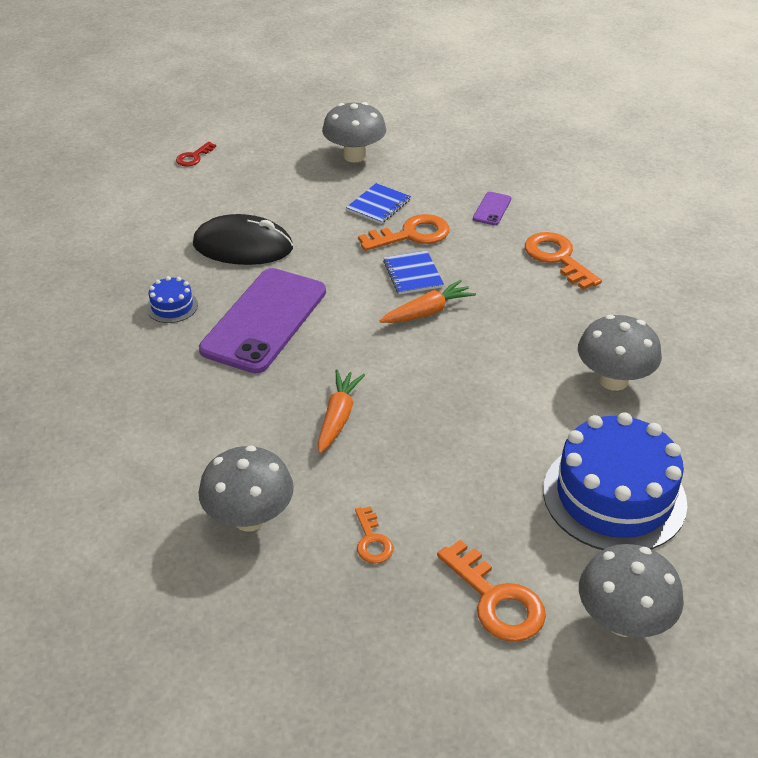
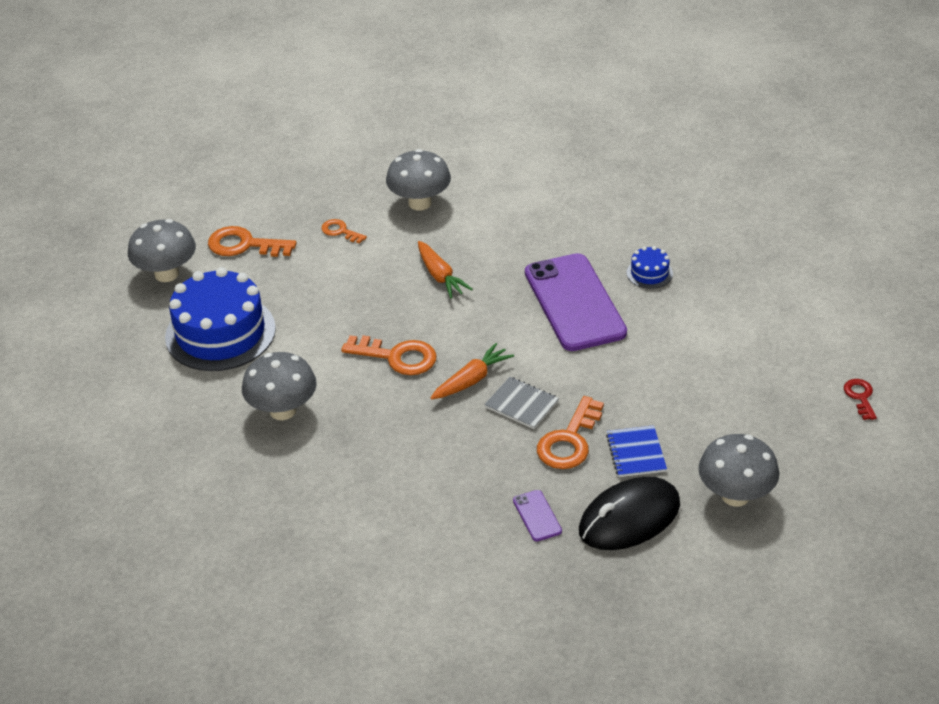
camera: 140 degrees right, 0 degrees up
black mouse [193,214,293,265] -> black mouse moved to [579,477,680,550]
orange carrot [380,280,476,323] -> orange carrot turned 150 degrees counterclockwise [430,343,514,399]
blue notebook [383,251,444,294] -> grey notebook [484,377,559,429]
orange key [525,232,602,290] -> orange key moved to [341,335,437,375]

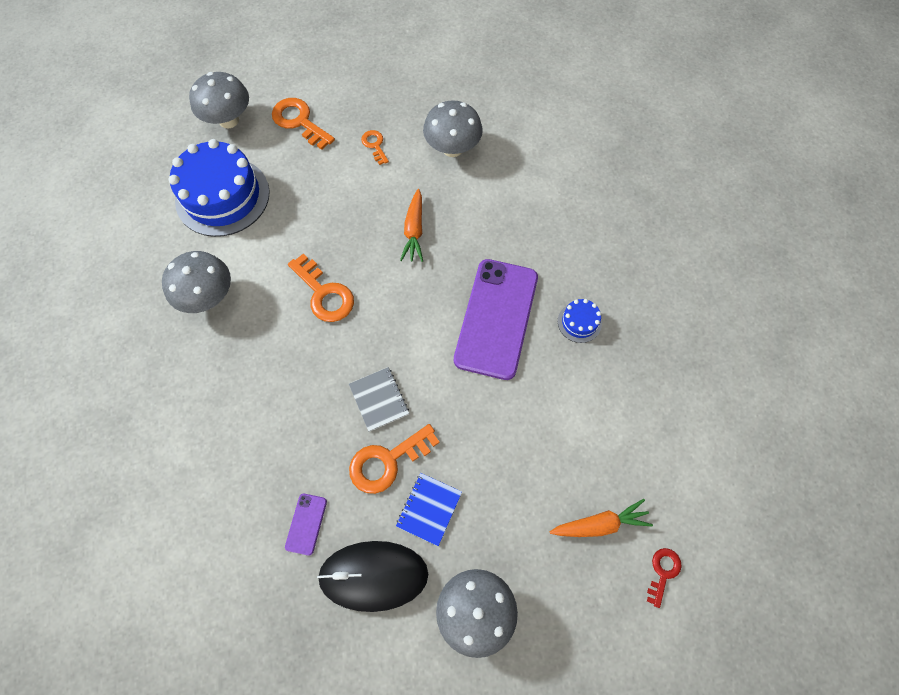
camera: 30 degrees right, 25 degrees up
orange carrot [430,343,514,399] -> orange carrot moved to [550,499,653,537]

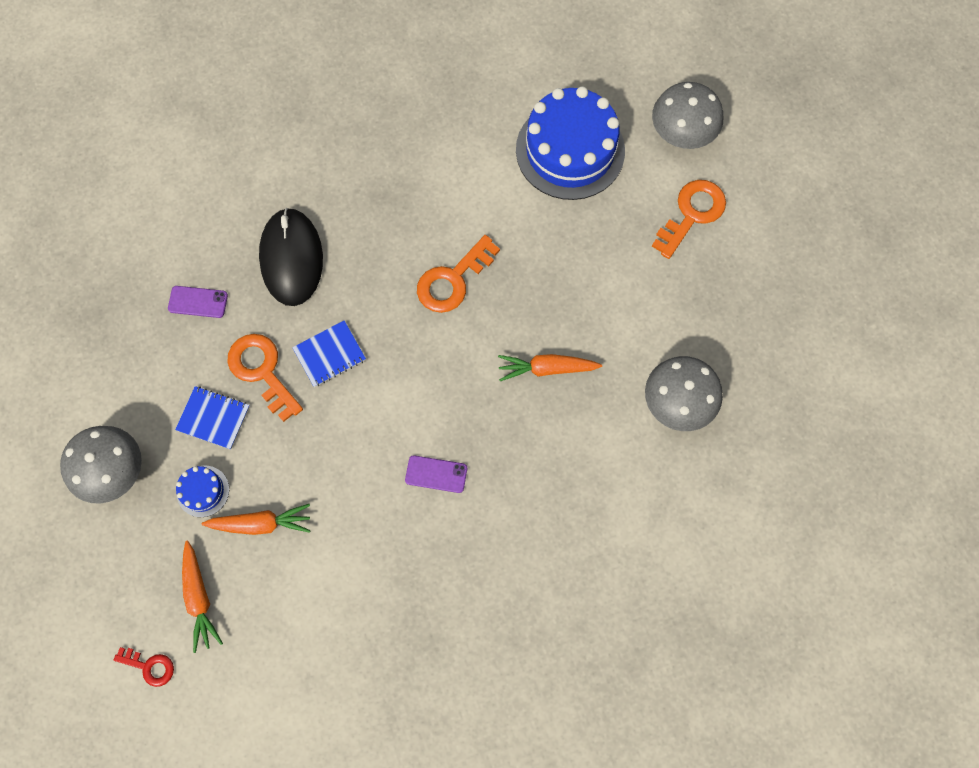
camera: 85 degrees right, 5 degrees up
grey mushroom [162,251,231,313] -> none
black mouse [317,541,428,612] -> black mouse moved to [259,208,323,306]
grey notebook [349,367,409,432] -> blue notebook [292,320,366,387]
orange key [361,130,389,165] -> none
purple phone [454,259,538,380] -> purple phone [405,455,467,493], size x0.41
blue cake [558,299,602,343] -> blue cake moved to [176,466,229,517]
none -> orange carrot [202,504,311,535]

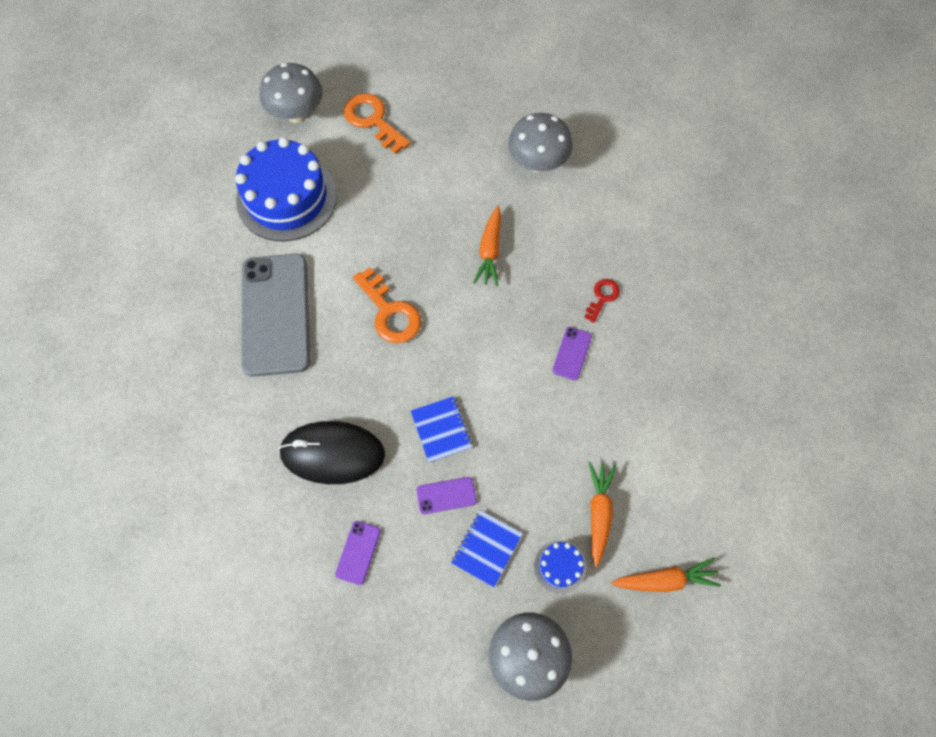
camera: 80 degrees left, 5 degrees down
red key [114,647,174,687] -> red key moved to [584,279,620,323]
orange key [227,334,303,422] -> purple phone [416,477,477,514]
none -> grey phone [242,254,310,377]

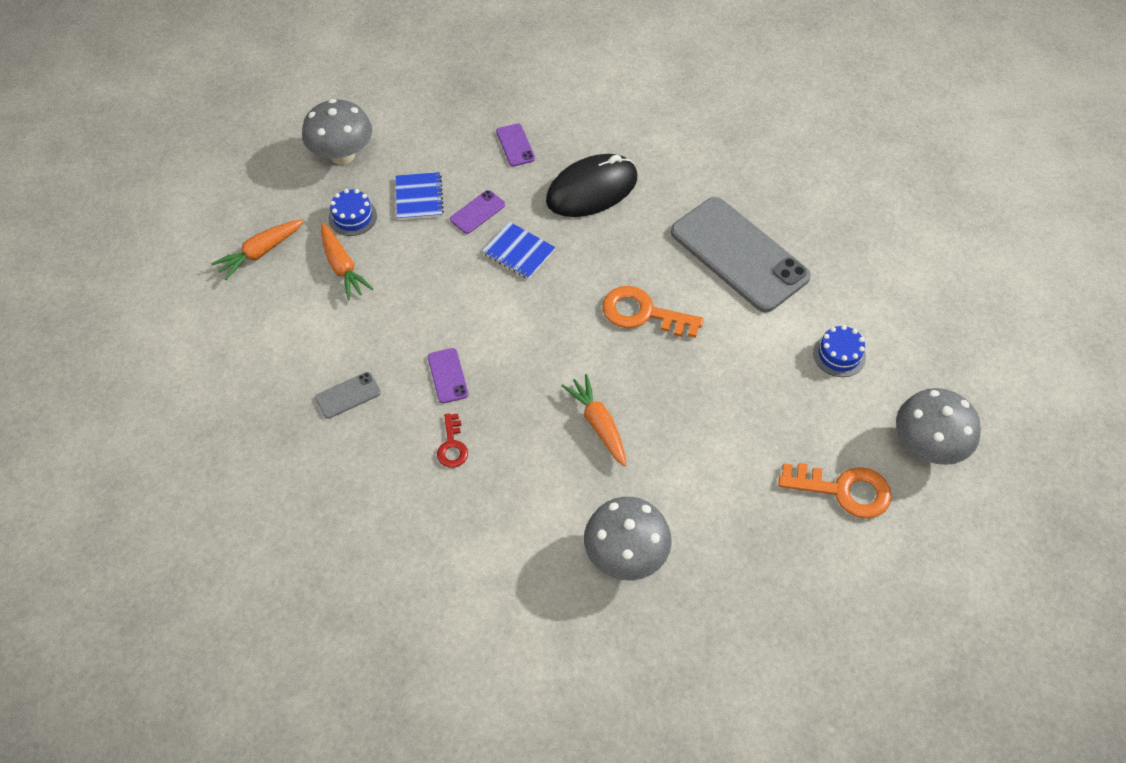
camera: 145 degrees right, 10 degrees down
blue cake [235,137,337,241] -> blue cake [813,325,866,377], size x0.43
none -> grey phone [315,372,381,419]

